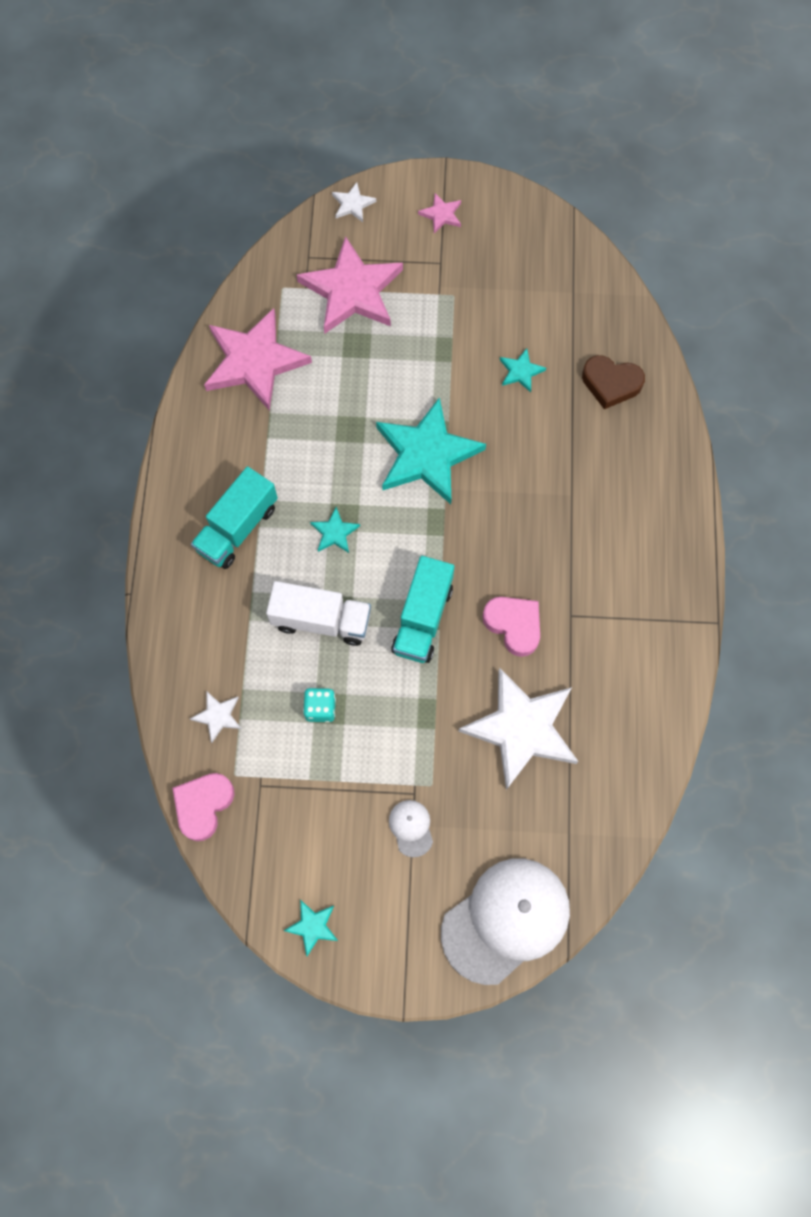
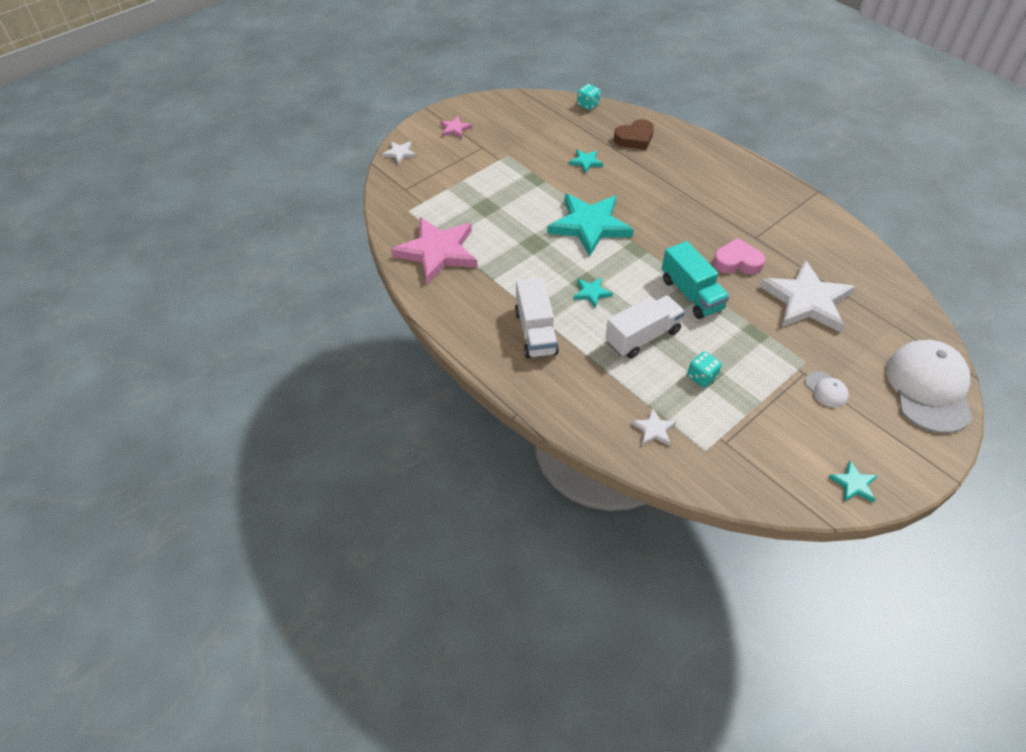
camera: 45 degrees left, 20 degrees down
pink heart [172,773,235,841] -> none
turquoise truck [191,466,278,569] -> white truck [515,277,559,359]
pink star [297,236,403,334] -> none
white cap [389,800,433,857] -> white cap turned 150 degrees counterclockwise [805,371,849,408]
none -> turquoise dice [577,84,601,110]

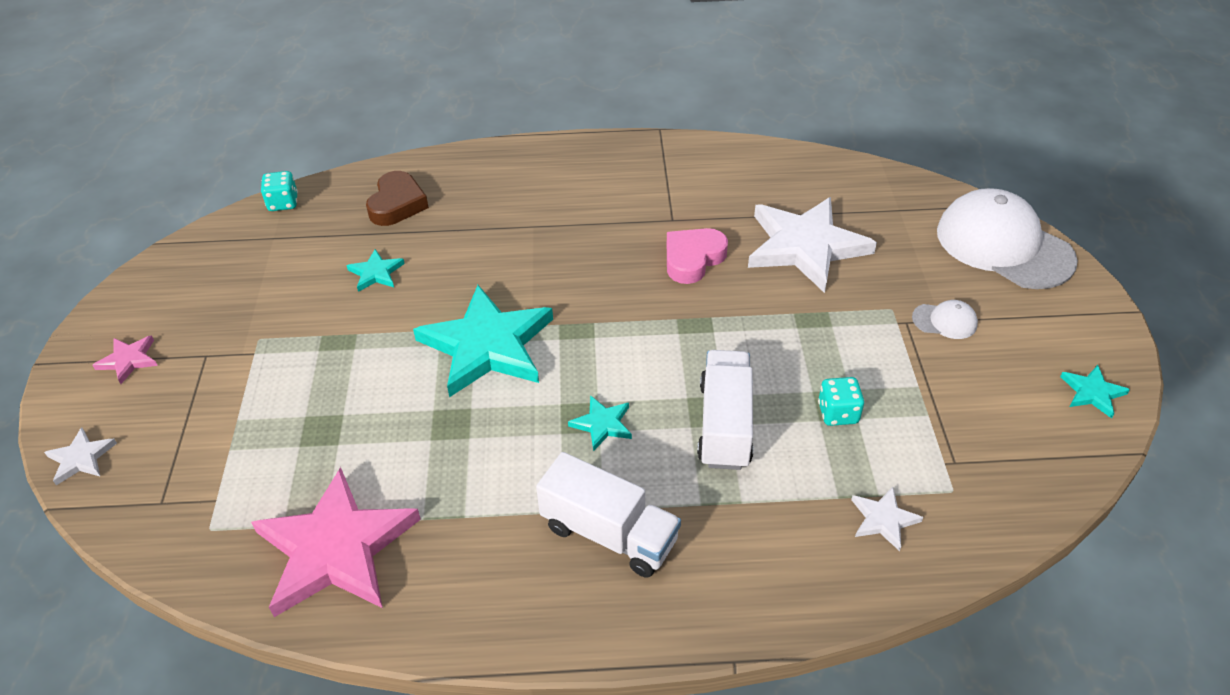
camera: 50 degrees left, 5 degrees down
turquoise truck [662,241,730,319] -> none

